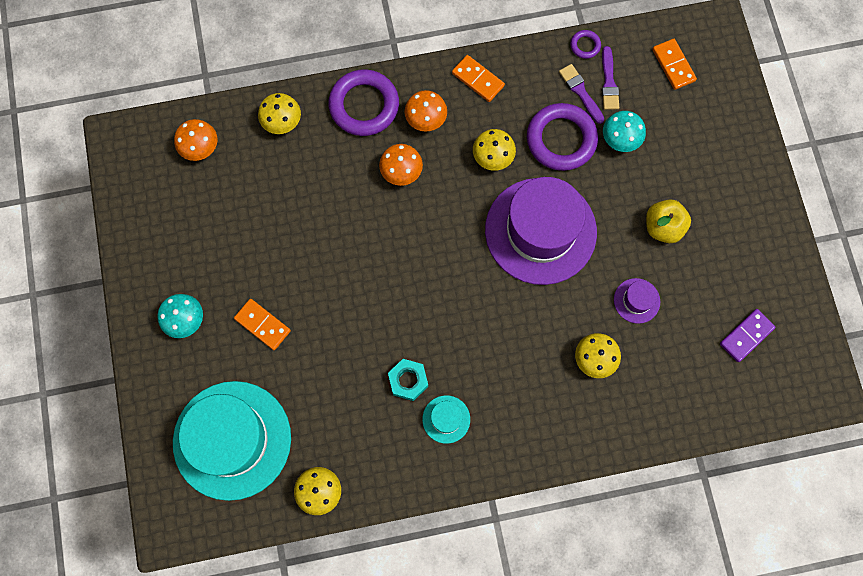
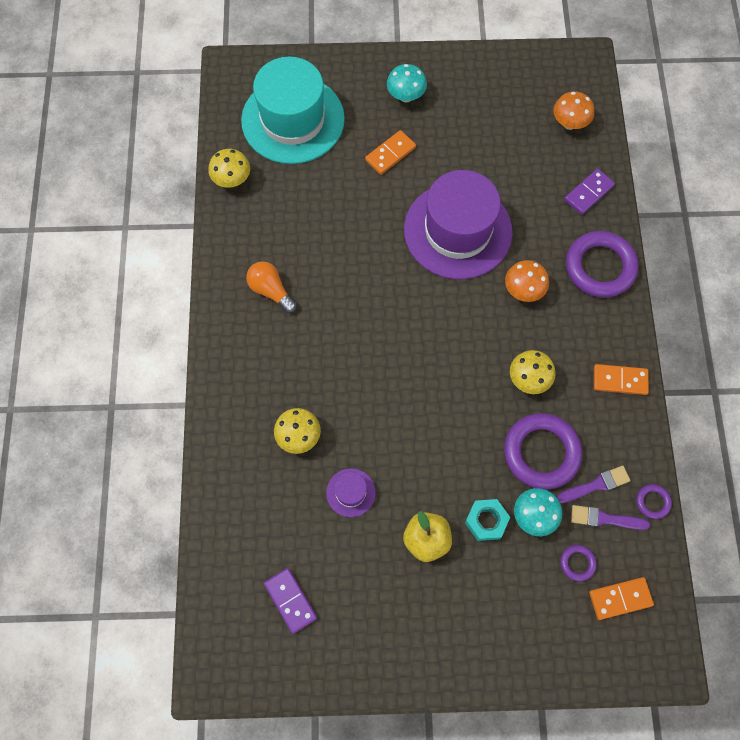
camera: 100 degrees right, 5 degrees down
yellow mushroom [258,93,301,134] -> purple domino [564,169,615,215]
turquoise nut [388,359,428,401] -> turquoise nut moved to [465,499,510,541]
orange mushroom [405,90,447,132] -> none
turquoise hat [422,395,470,444] -> orange light bulb [246,261,297,313]
orange domino [452,55,505,102] -> orange domino turned 45 degrees clockwise [594,364,649,395]
purple hat [485,177,597,285] -> purple hat moved to [404,170,512,279]
none -> purple ring [560,545,597,581]

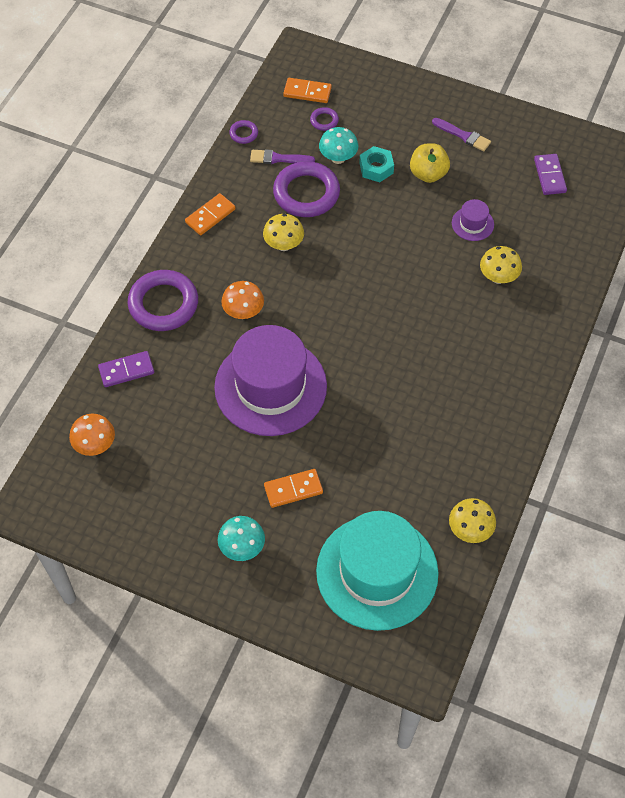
camera: 155 degrees left, 10 degrees down
orange light bulb [246,261,297,313] -> none
purple brush [571,505,650,530] -> purple brush moved to [432,118,491,151]
orange domino [594,364,649,395] -> orange domino turned 75 degrees counterclockwise [185,193,236,235]

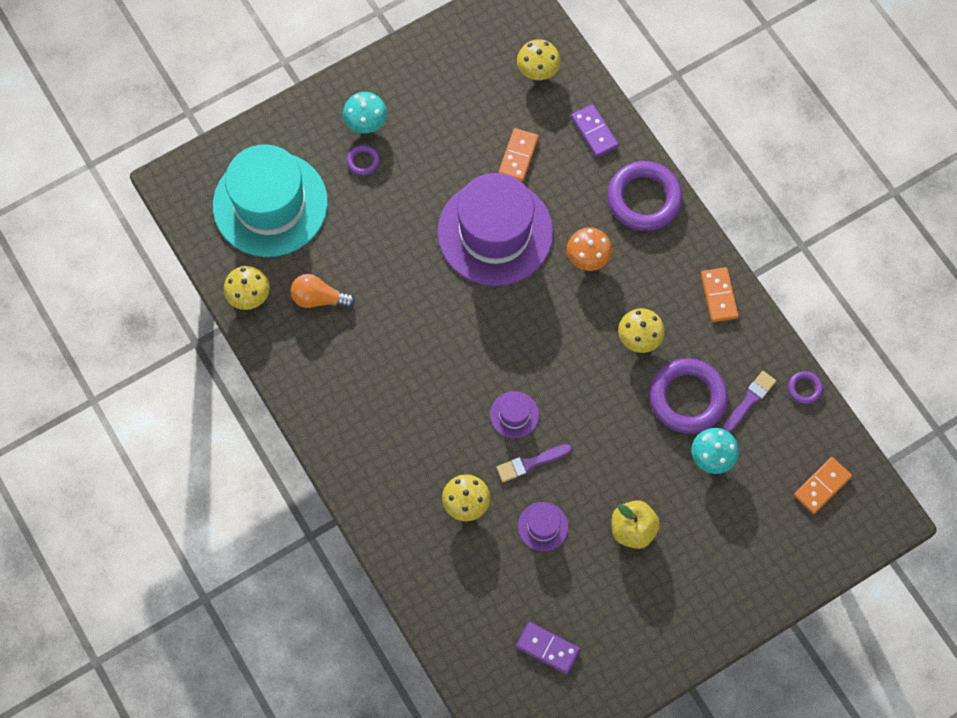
camera: 125 degrees right, 10 degrees up
orange mushroom [69,414,115,456] -> yellow mushroom [517,39,561,80]
purple domino [98,351,154,387] -> purple domino turned 45 degrees counterclockwise [571,104,619,158]
orange domino [264,469,323,508] -> orange domino moved to [498,128,538,182]
purple ring [310,107,339,131] -> purple ring moved to [346,145,380,175]
turquoise nut [359,146,394,182] -> none
purple brush [432,118,491,151] -> purple brush moved to [496,444,572,482]
none -> orange light bulb [291,274,355,308]
none -> purple hat [490,391,539,438]

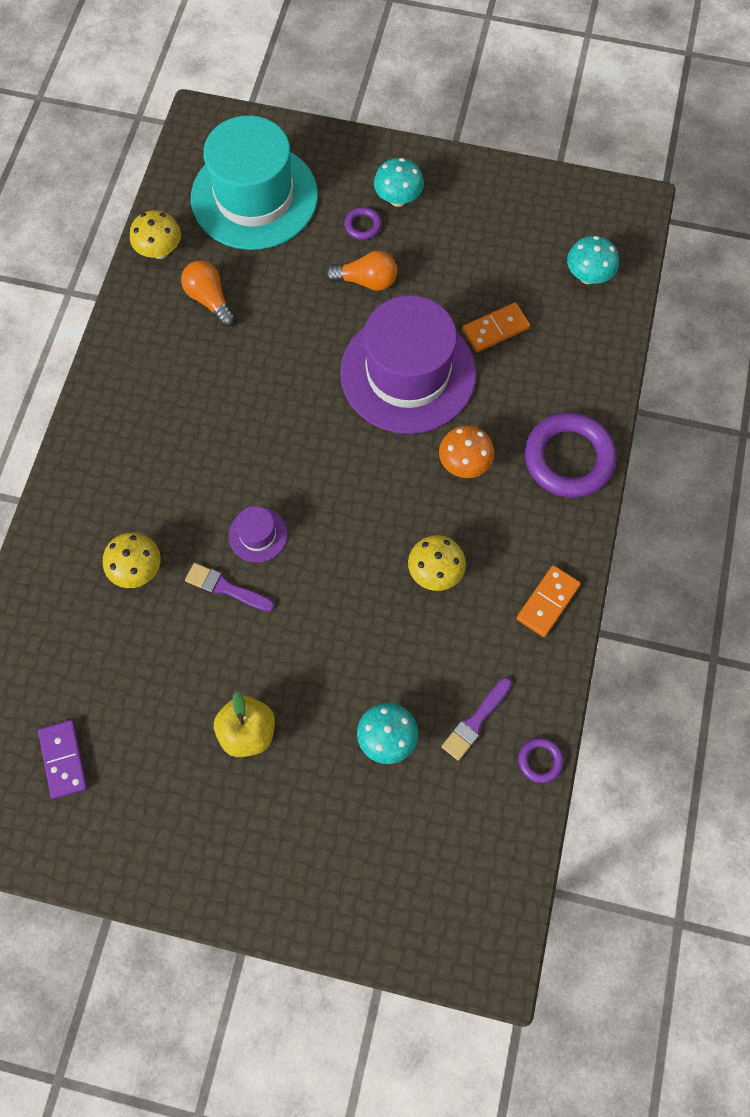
camera: 45 degrees right, 0 degrees up
yellow mushroom [517,39,561,80] -> turquoise mushroom [567,236,619,284]
purple hat [518,502,568,551] -> none
purple domino [571,104,619,158] -> none
purple ring [649,358,728,434] -> none
purple brush [722,371,776,433] -> purple brush turned 135 degrees clockwise [441,677,512,761]
orange domino [794,457,852,514] -> none
none -> orange light bulb [325,251,397,291]

